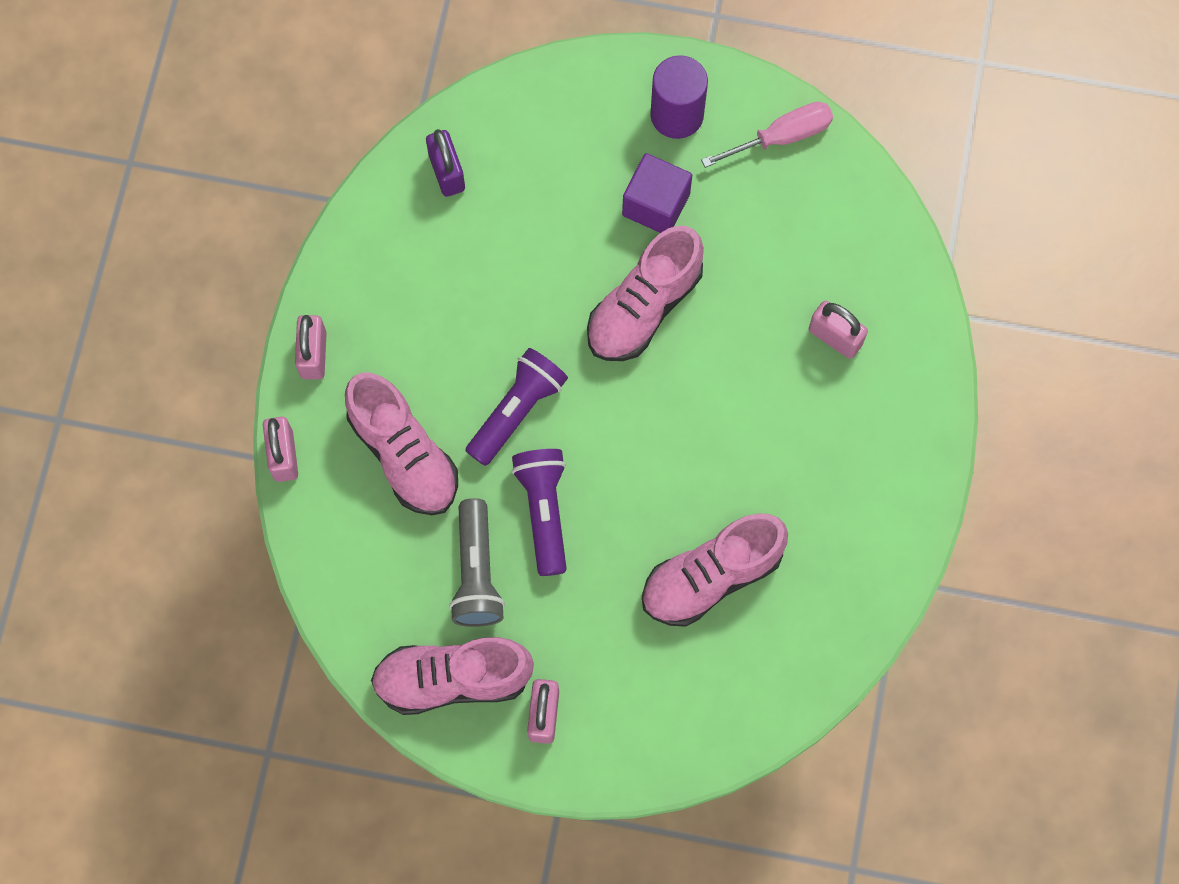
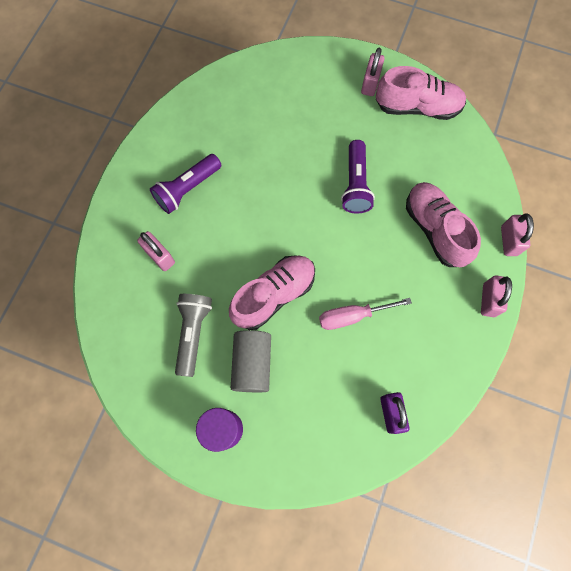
camera: 170 degrees left, 0 degrees up
grey flashlight [449,498,505,627] -> grey flashlight moved to [175,294,212,377]
purple flashlight [465,348,568,466] -> purple flashlight moved to [150,154,222,214]
purple cube [622,153,692,233] -> grey cylinder [231,330,271,392]
pink shoe [642,513,788,627] -> none
pink screwdriver [701,102,833,168] -> pink screwdriver moved to [319,298,412,330]

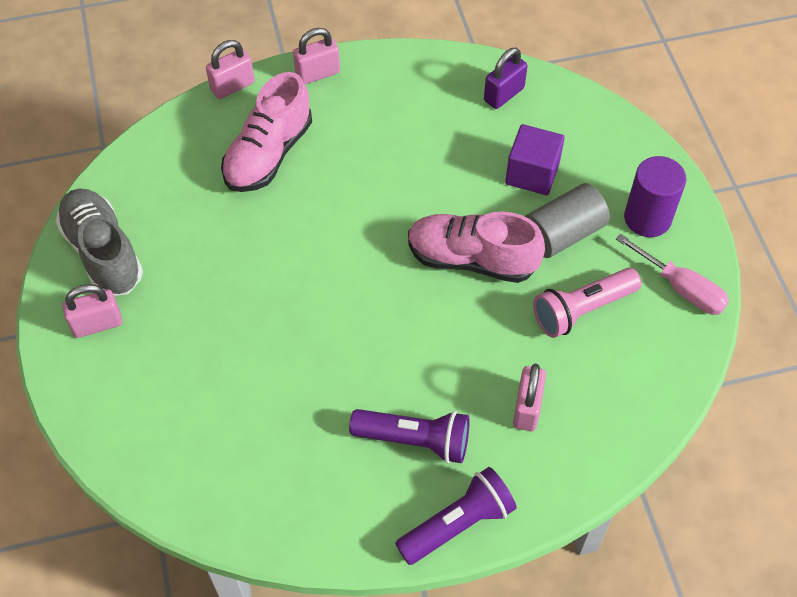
camera: 125 degrees left, 15 degrees down
grey flashlight [175,294,212,377] -> pink flashlight [533,268,641,338]
pink screwdriver [319,298,412,330] -> pink screwdriver moved to [616,234,729,315]
purple flashlight [341,140,375,213] -> purple flashlight moved to [395,467,517,565]
pink shoe [376,66,466,120] -> grey shoe [55,188,143,296]
none -> purple cube [505,124,565,195]

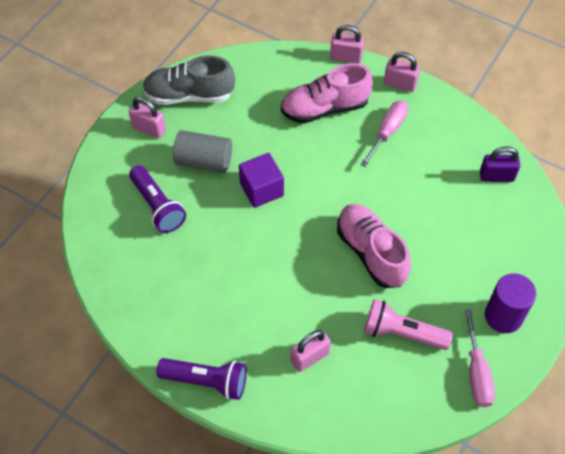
camera: 45 degrees right, 0 degrees up
grey shoe [55,188,143,296] -> grey shoe turned 105 degrees counterclockwise [142,55,235,105]
purple flashlight [349,409,470,463] -> purple flashlight moved to [129,165,186,233]
purple cube [505,124,565,195] -> purple cube moved to [239,153,284,208]
grey cylinder [525,183,610,258] -> grey cylinder moved to [173,130,232,173]
none -> pink screwdriver [360,101,408,167]

